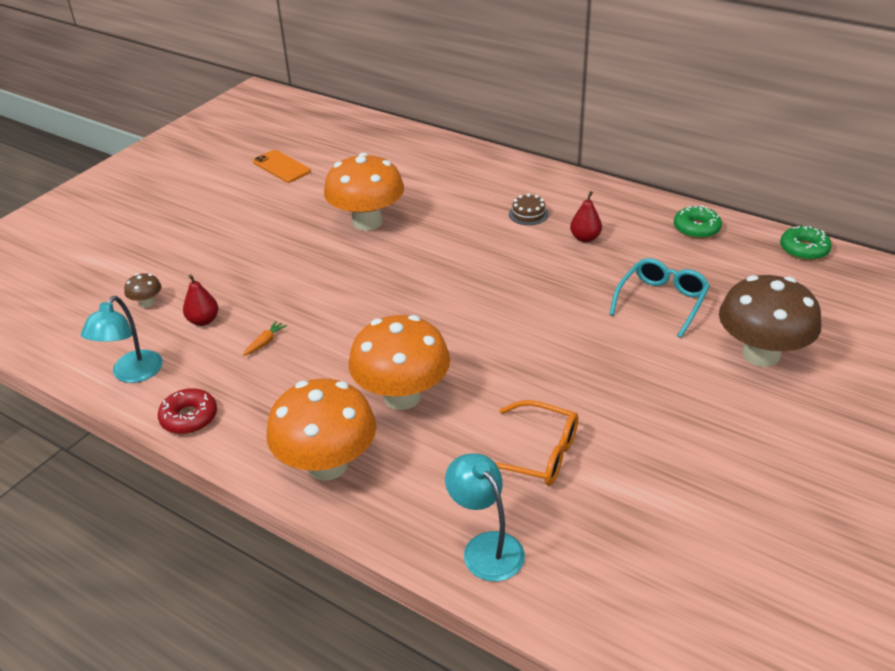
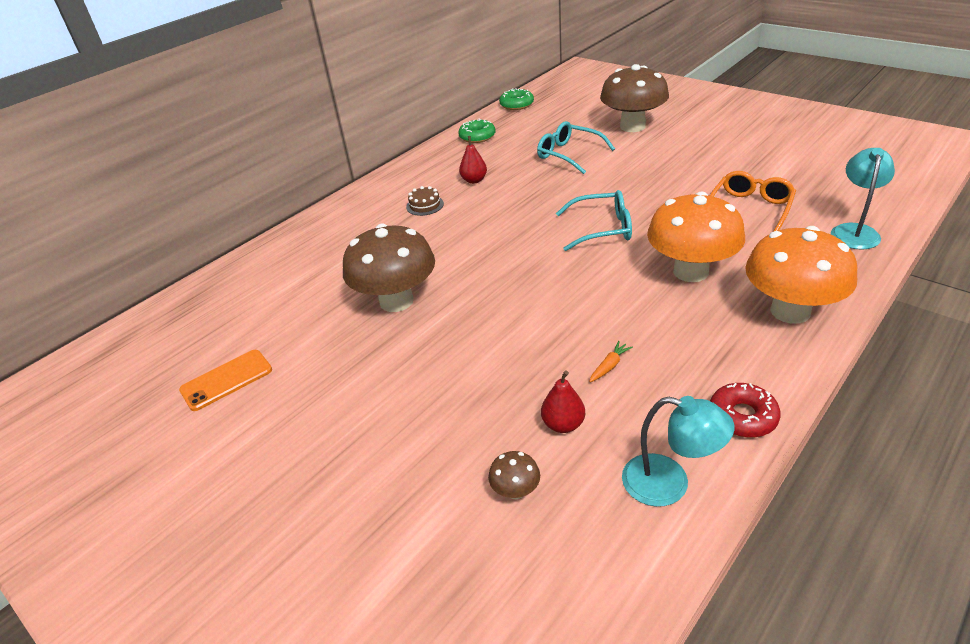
camera: 80 degrees left, 0 degrees up
orange carrot [243,321,287,356] -> orange carrot turned 90 degrees clockwise [589,341,633,382]
orange mushroom [324,152,404,231] -> brown mushroom [343,224,435,312]
turquoise lamp [445,453,525,582] -> turquoise lamp turned 135 degrees clockwise [831,148,895,249]
none -> turquoise glasses [556,190,632,251]

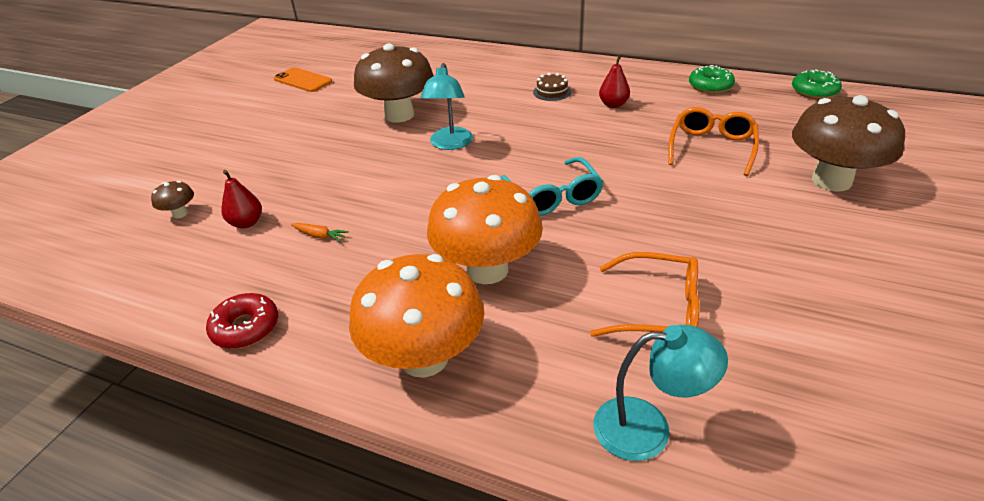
camera: 70 degrees right, 0 degrees up
turquoise glasses [537,121,615,174] -> orange glasses [668,107,759,176]
turquoise lamp [622,396,735,507] -> turquoise lamp moved to [421,63,473,150]

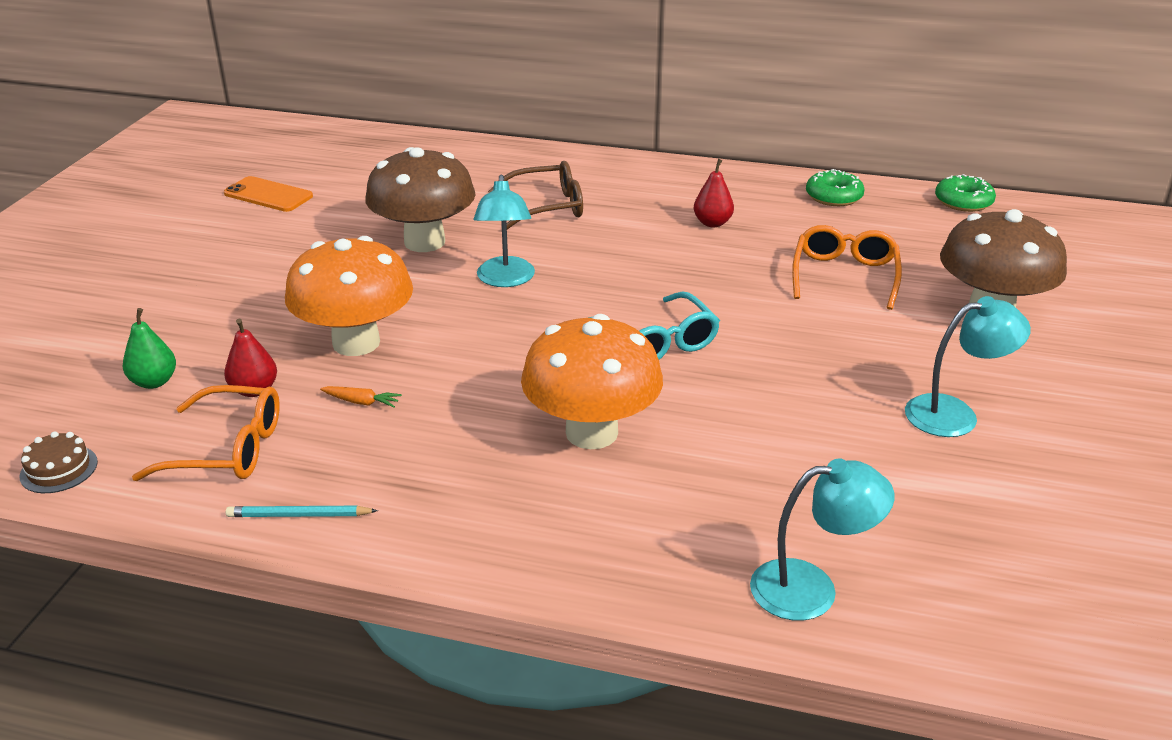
camera: 10 degrees left, 5 degrees down
brown mushroom [151,181,194,218] -> green pear [123,308,176,389]
red donut [206,293,278,349] -> turquoise pencil [226,506,378,517]
orange mushroom [349,254,484,378] -> orange mushroom moved to [285,236,413,356]
brown cake [533,73,571,101] -> brown cake moved to [19,431,98,493]
orange glasses [590,252,700,337] -> orange glasses moved to [132,385,280,481]
none -> brown glasses [488,161,583,229]
none -> turquoise lamp [905,296,1031,437]

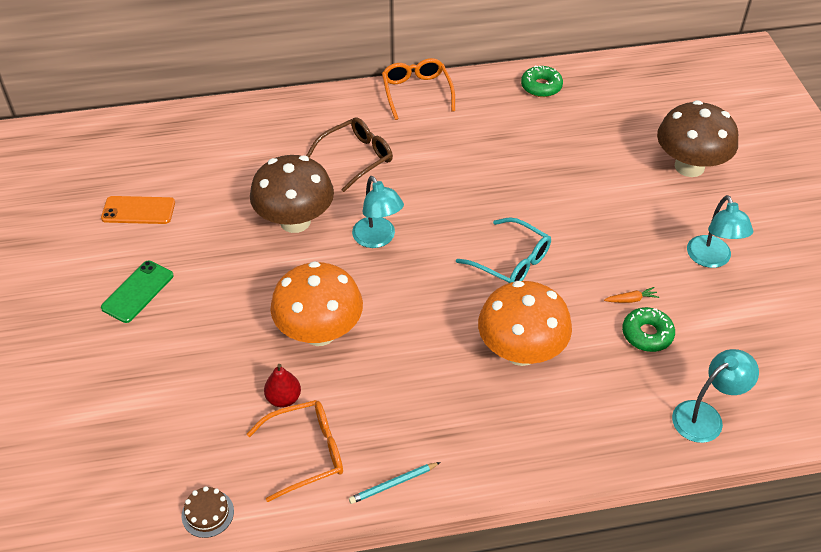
camera: 25 degrees left, 15 degrees up
green pear [123,308,176,389] -> none
orange carrot [320,386,402,407] -> orange carrot moved to [604,287,659,303]
red pear [694,159,734,227] -> none
orange glasses [792,225,902,310] -> orange glasses moved to [382,58,455,120]
turquoise lamp [905,296,1031,437] -> turquoise lamp turned 120 degrees clockwise [687,195,753,268]
green donut [935,174,996,212] -> green donut moved to [622,307,675,352]
none -> green phone [101,260,174,323]

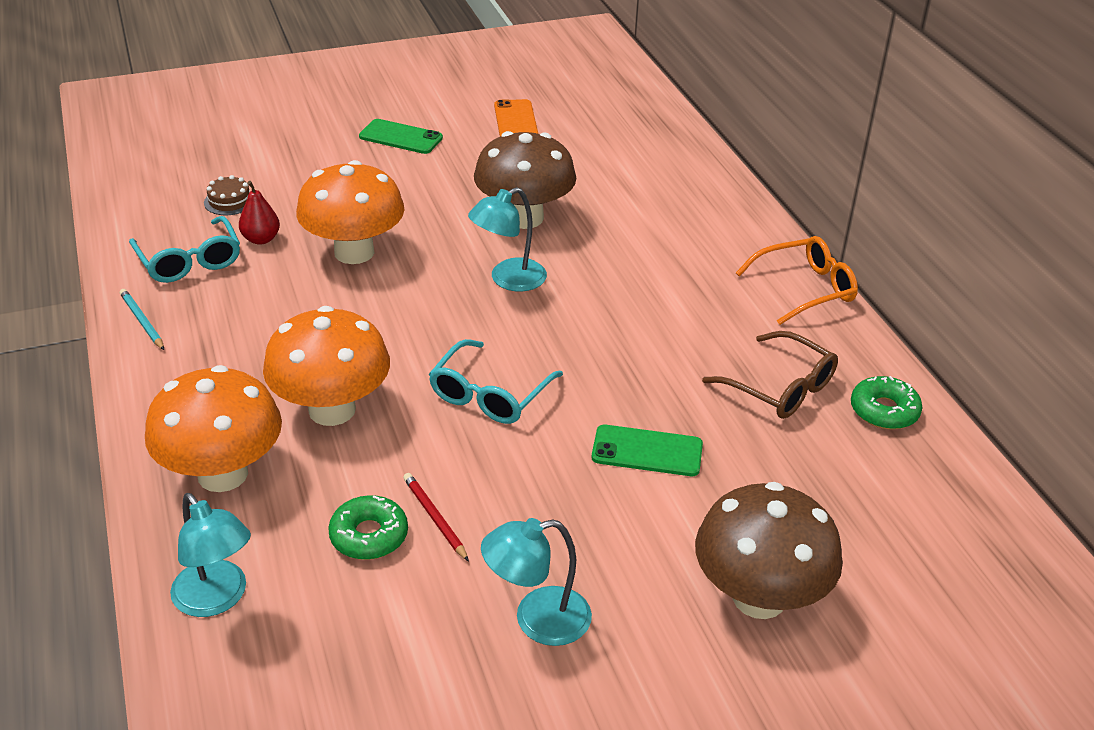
camera: 80 degrees right, 10 degrees down
brown cake [182,486,234,538] -> brown cake moved to [204,175,250,215]
orange glasses [247,400,343,502] -> turquoise glasses [129,216,240,283]
brown glasses [306,117,393,192] -> brown glasses moved to [702,331,838,419]
orange carrot [604,287,659,303] -> red pencil [403,473,469,562]
none -> orange mushroom [145,365,282,492]
none -> green phone [592,425,703,476]

